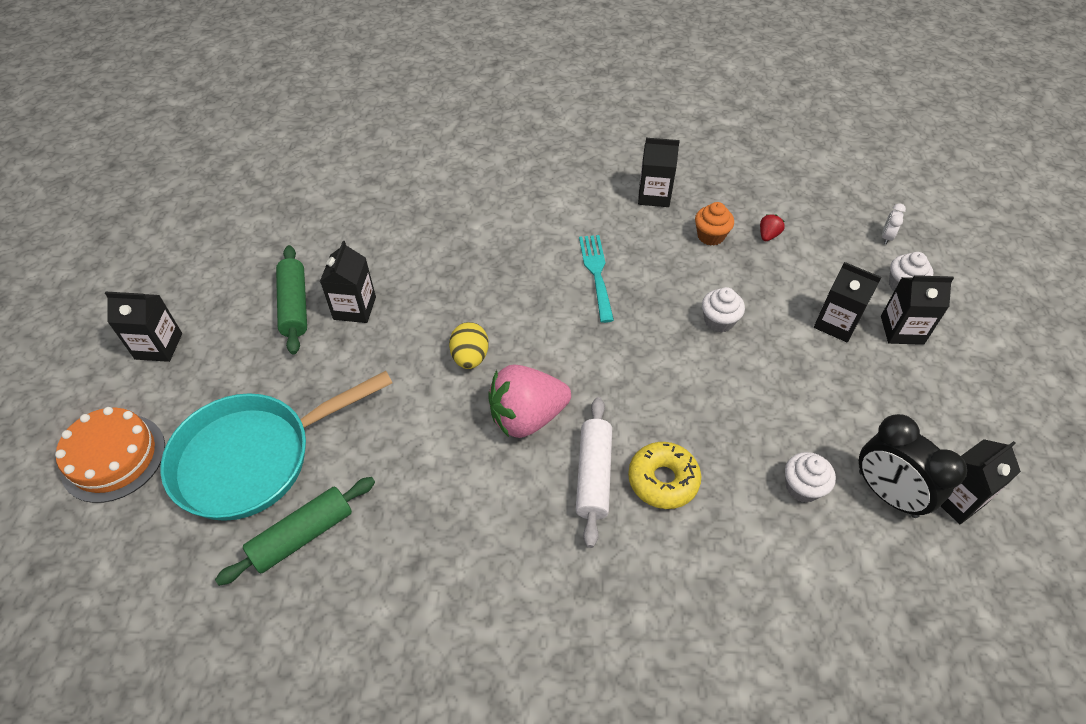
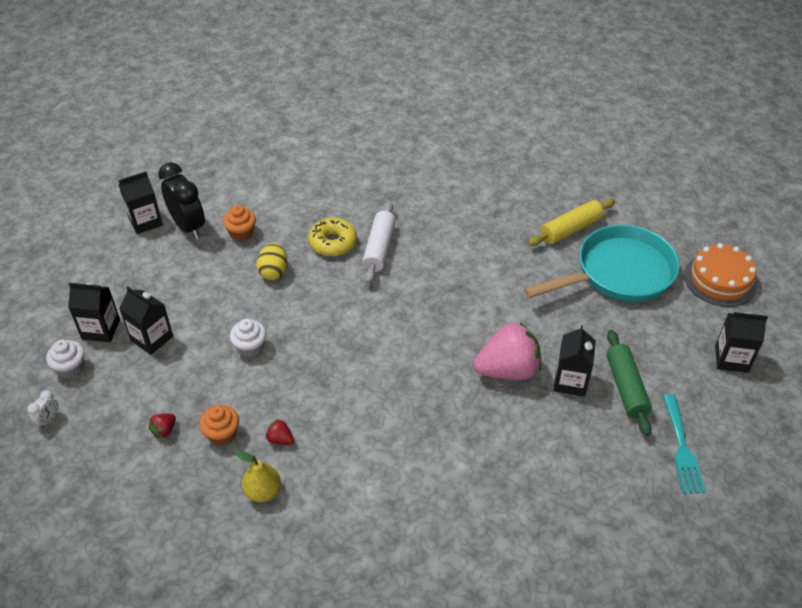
camera: 175 degrees left, 5 degrees down
green rolling pin [215,477,375,586] -> yellow rolling pin [528,198,615,246]
yellow egg [449,322,489,369] -> yellow egg moved to [257,243,288,280]
pink strawberry [488,364,571,438] -> pink strawberry moved to [474,322,541,380]
turquoise fork [579,235,614,323] -> turquoise fork moved to [663,394,706,494]
black carton [638,138,680,207] -> yellow pear [236,451,281,502]
white cupcake [785,452,836,503] -> orange cupcake [223,205,256,241]
none -> red strawberry [266,419,294,445]

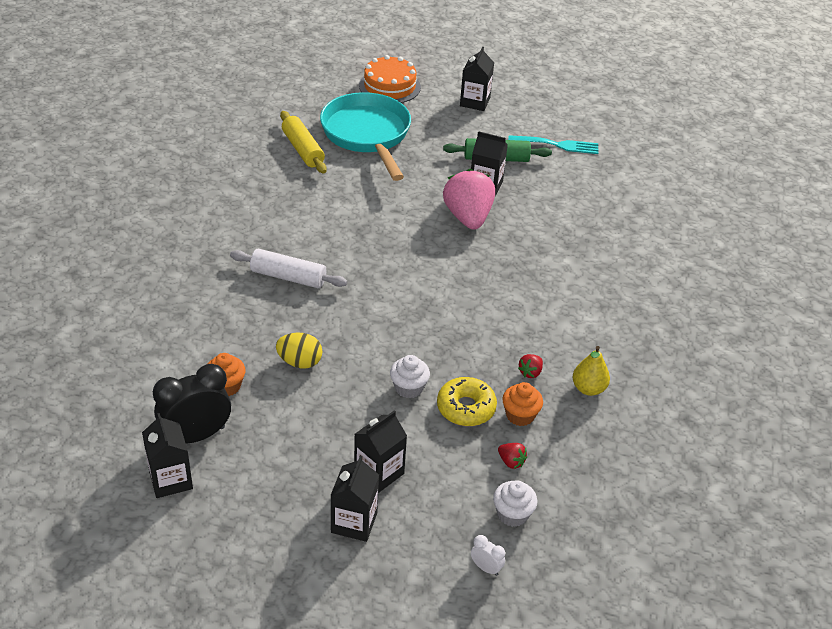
camera: 85 degrees left, 5 degrees down
white cupcake [46,339,85,379] -> white cupcake moved to [493,480,538,527]
yellow donut [308,218,357,256] -> yellow donut moved to [437,377,497,426]

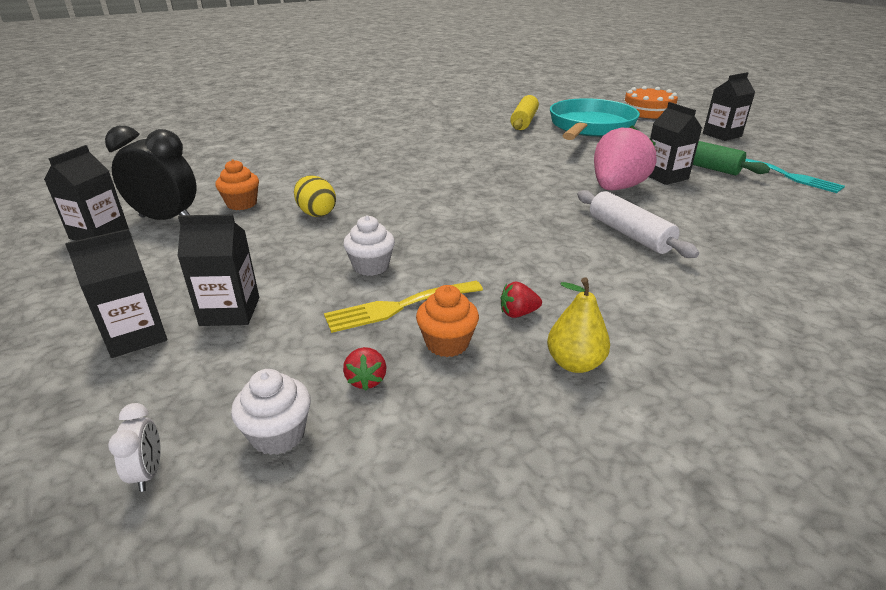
camera: 45 degrees right, 10 degrees down
white rolling pin [230,249,347,288] -> white rolling pin moved to [577,190,699,258]
yellow donut [437,377,497,426] -> yellow fork [324,281,483,333]

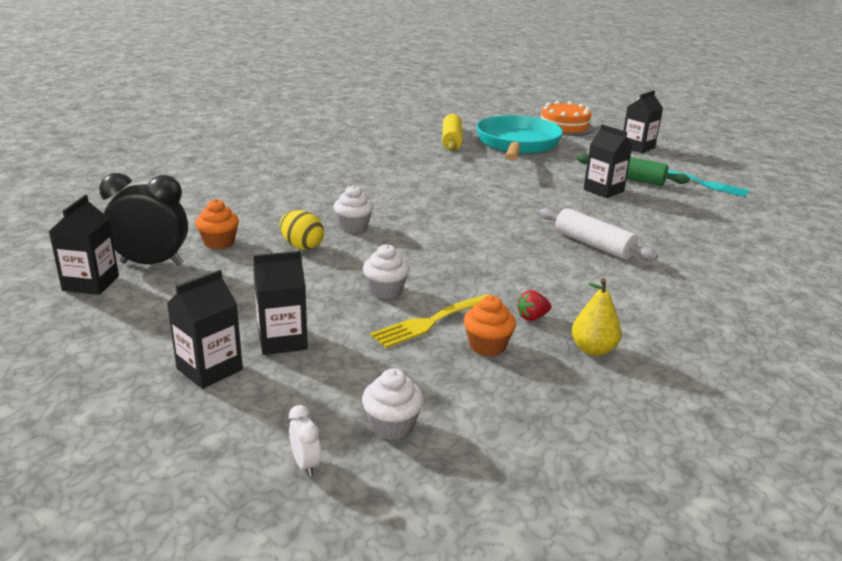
camera: 15 degrees left, 5 degrees down
red strawberry [343,347,386,391] -> none
pink strawberry [594,125,656,190] -> none
none -> white cupcake [334,185,373,233]

